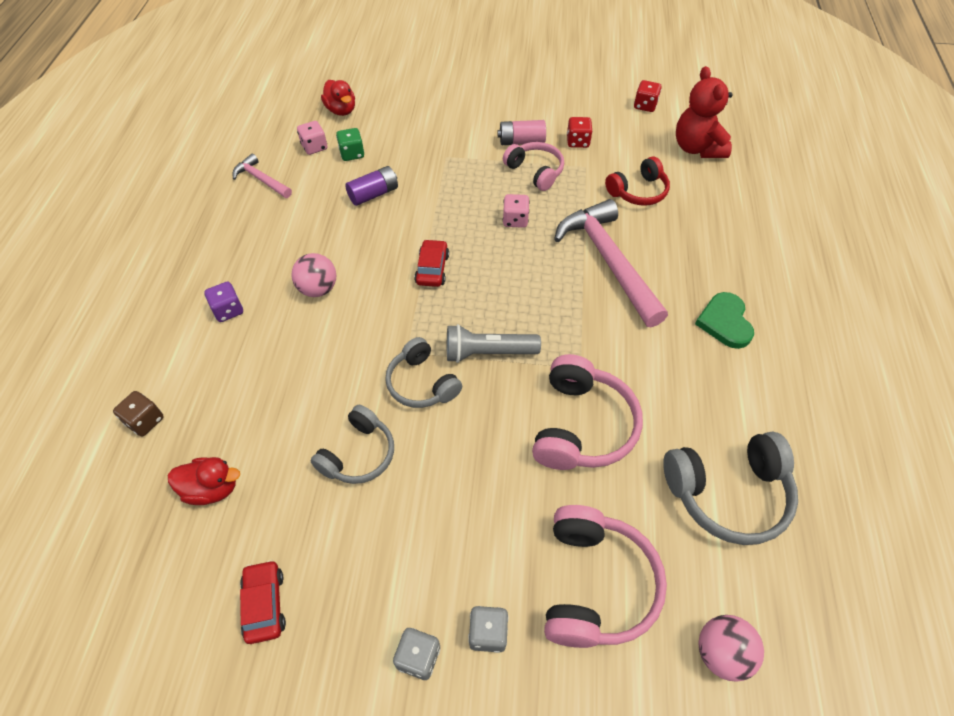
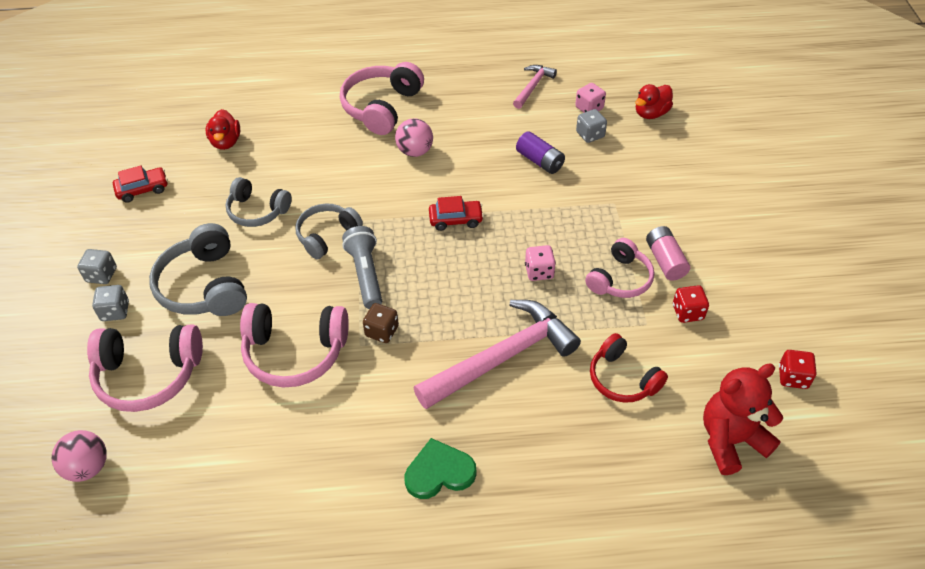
camera: 80 degrees right, 5 degrees down
brown dice [113,391,164,437] -> brown dice moved to [363,303,399,343]
purple dice [204,282,243,322] -> pink headphones [340,62,424,135]
green dice [336,128,364,161] -> grey dice [576,109,607,143]
grey headphones [663,432,798,545] -> grey headphones moved to [149,223,247,316]

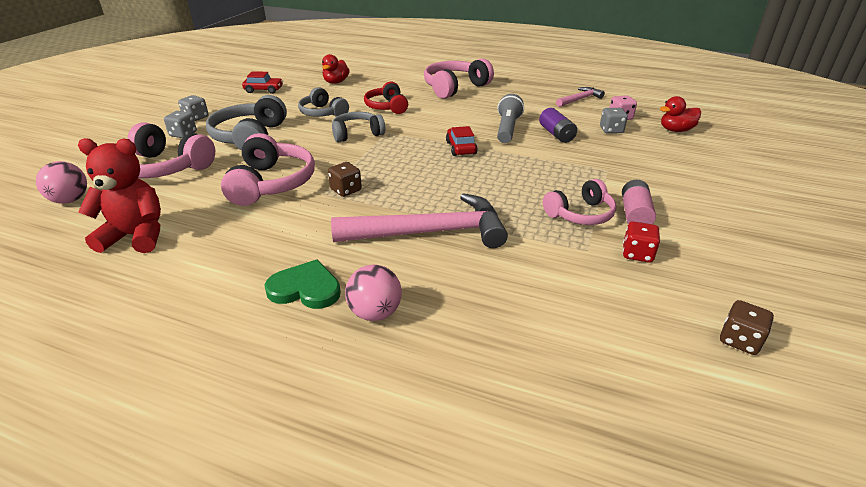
camera: 25 degrees right, 15 degrees down
pink headphones [240,303,349,387] -> pink headphones turned 120 degrees counterclockwise [221,133,315,206]
grey flashlight [342,226,382,309] -> grey flashlight moved to [497,94,524,143]
pink ball [395,118,433,157] -> pink ball moved to [345,265,402,321]
red car [429,196,484,231] -> red car turned 120 degrees counterclockwise [446,126,478,156]
pink dice [525,245,556,281] -> none
red headphones [590,333,668,403] -> red headphones moved to [364,82,408,114]
red teddy bear [703,363,783,475] -> red teddy bear moved to [78,138,161,253]
red dice [779,350,817,389] -> brown dice [720,300,774,355]

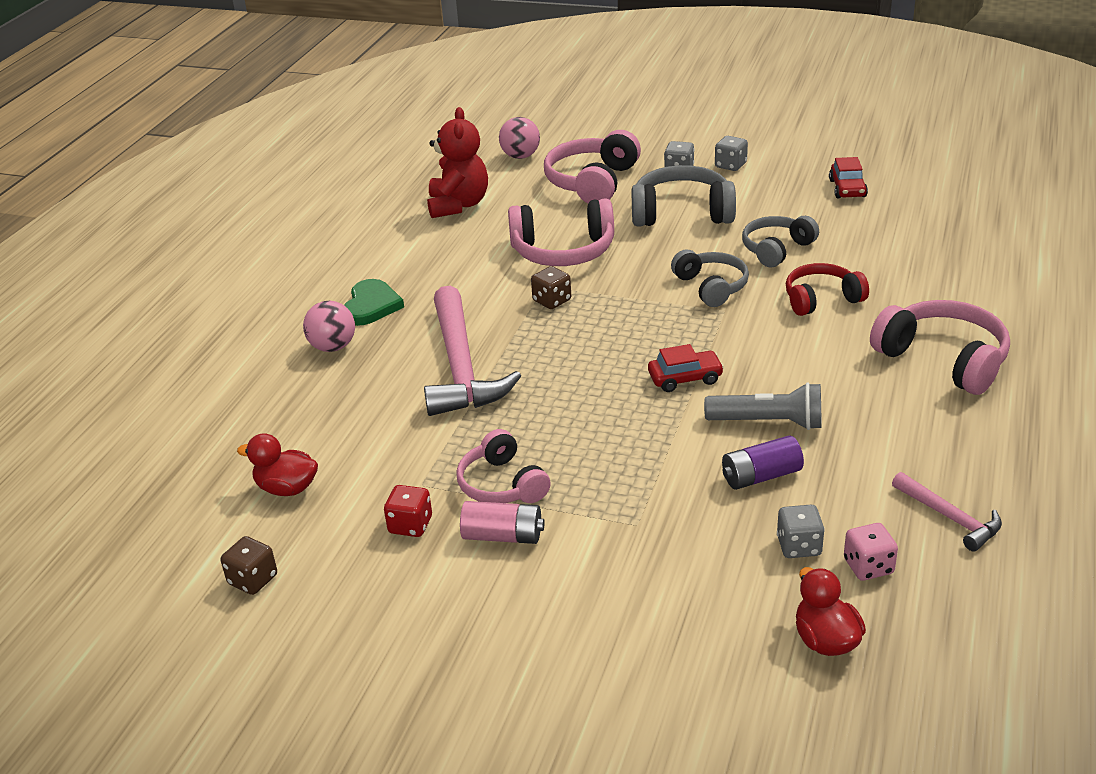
camera: 90 degrees right, 0 degrees up
red duck [322,54,350,84] -> red duck moved to [237,433,318,496]

